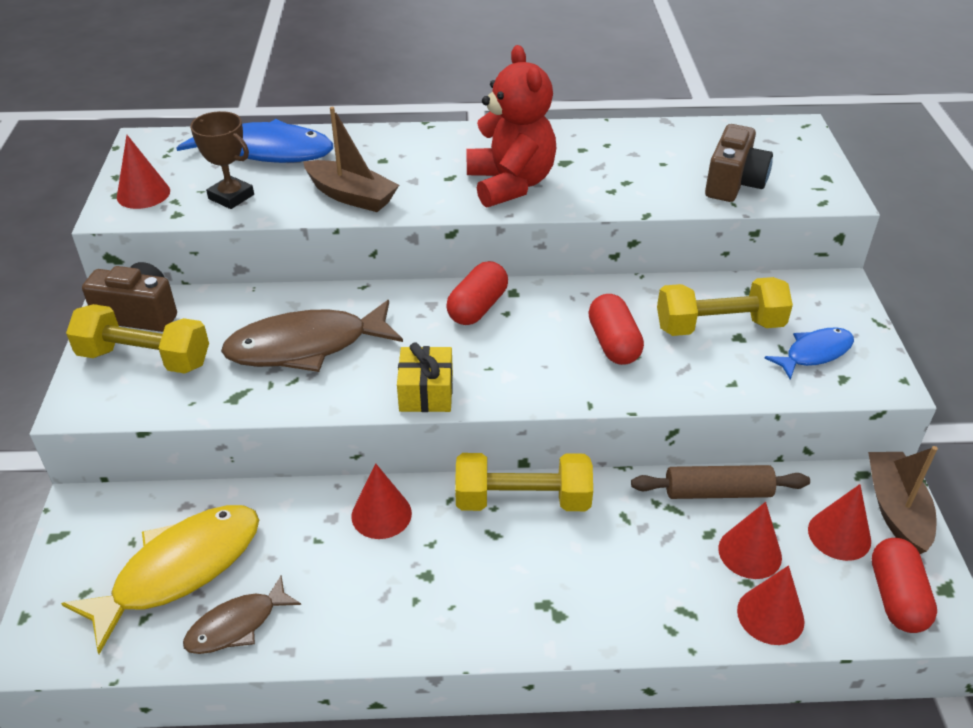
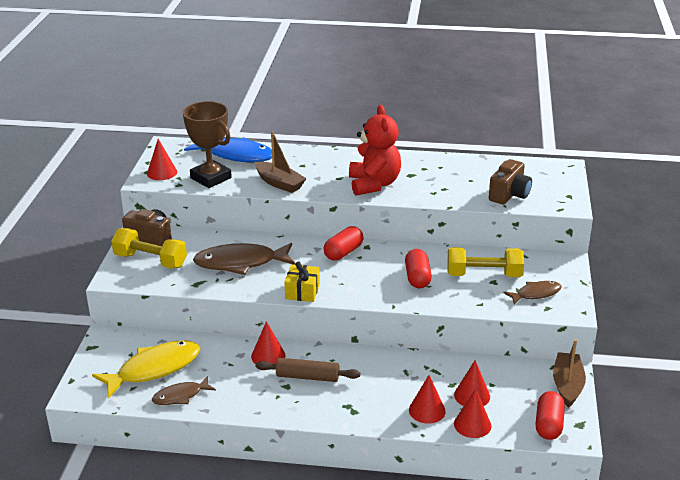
camera: 10 degrees right, 10 degrees down
brown trophy [190,111,254,209] -> brown trophy [183,101,232,188], size x1.56
yellow dumbbell [455,453,593,511] -> none
brown rolling pin [631,465,810,499] -> brown rolling pin moved to [255,358,360,382]
blue fish [765,327,854,380] -> brown fish [503,281,562,305]
red cone [808,484,871,561] -> red cone moved to [409,375,446,424]

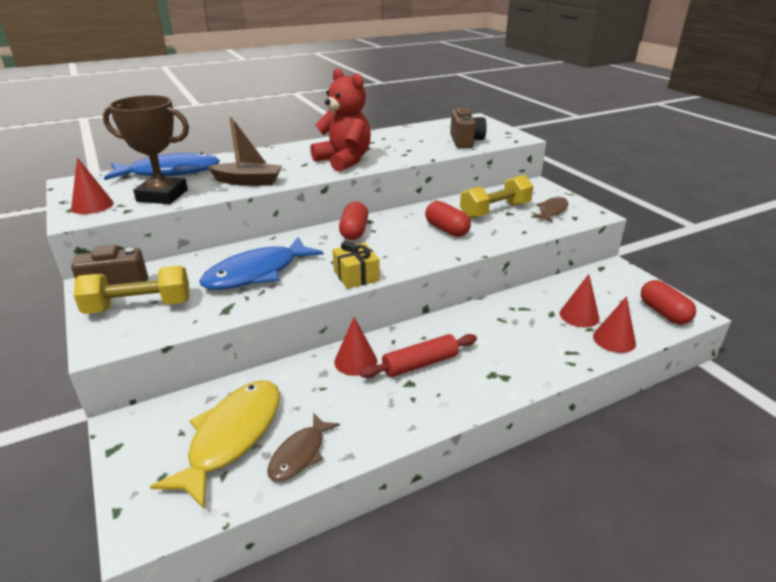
camera: 35 degrees left, 0 degrees up
brown fish [193,243,295,275] -> blue fish [199,237,324,290]
brown rolling pin [255,358,360,382] -> red rolling pin [360,334,477,378]
red cone [409,375,446,424] -> none
brown boat [553,339,586,408] -> none

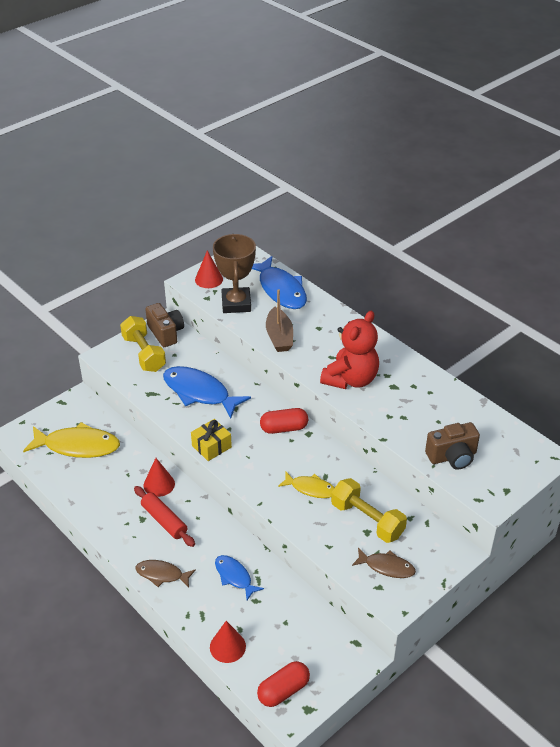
camera: 75 degrees right, 10 degrees up
brown fish [267,413,340,481] -> brown fish moved to [135,560,196,587]
red capsule [425,201,471,237] -> yellow fish [278,471,335,498]
red cone [560,274,599,327] -> none
none -> blue fish [215,555,264,600]

